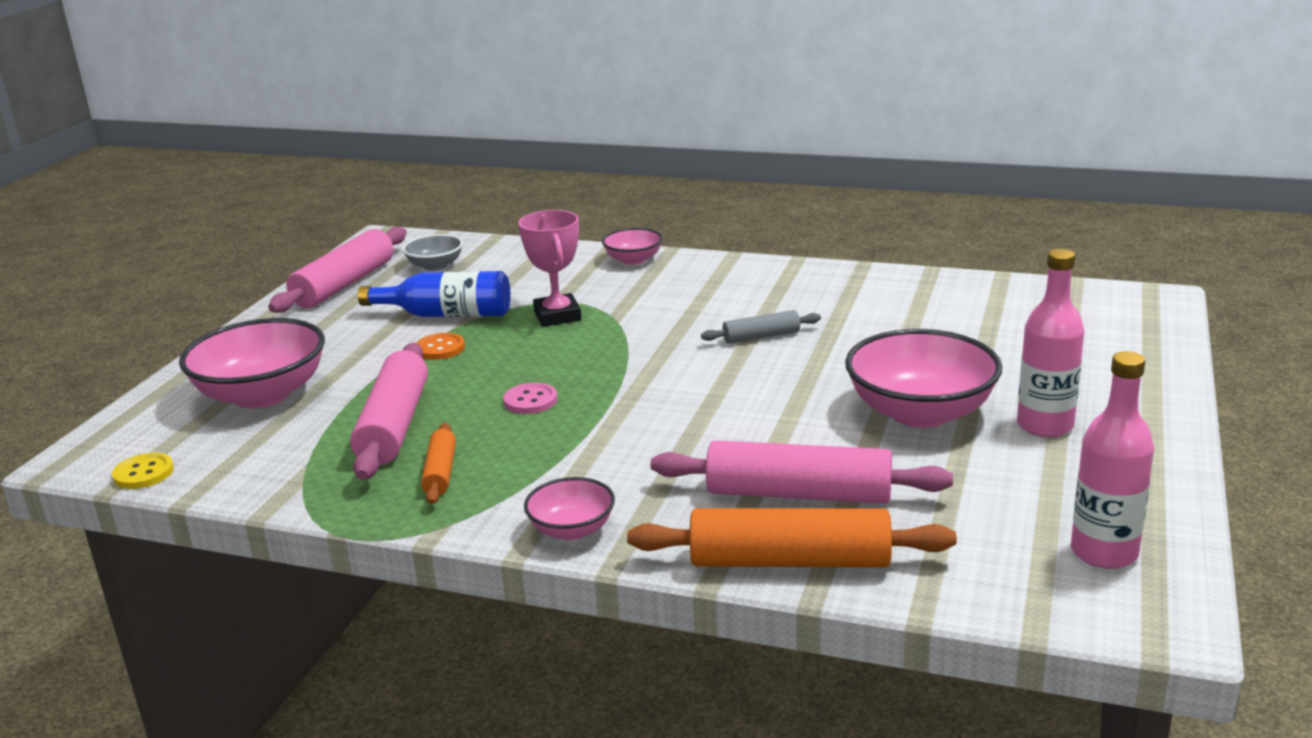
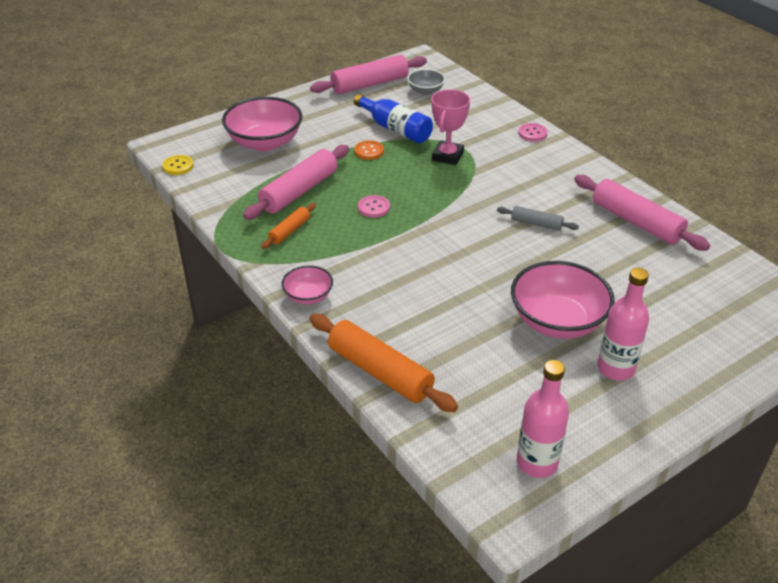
camera: 35 degrees right, 15 degrees up
pink bowl [602,228,663,265] -> pink button [518,123,548,141]
pink rolling pin [651,440,953,504] -> pink rolling pin moved to [574,175,710,251]

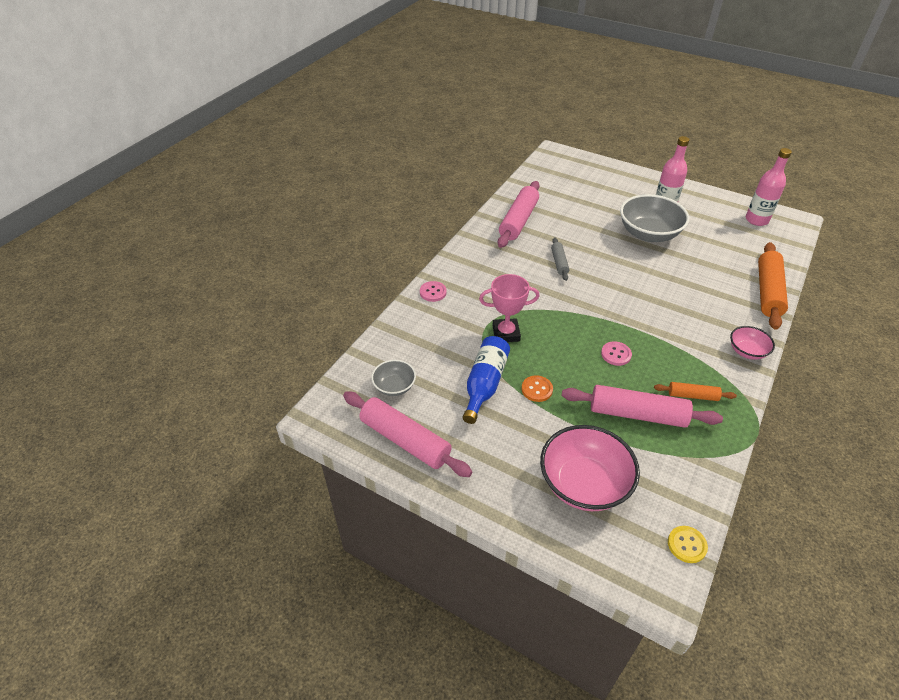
camera: 115 degrees left, 5 degrees up
pink bowl [511,261,615,339] -> grey bowl [620,194,689,242]

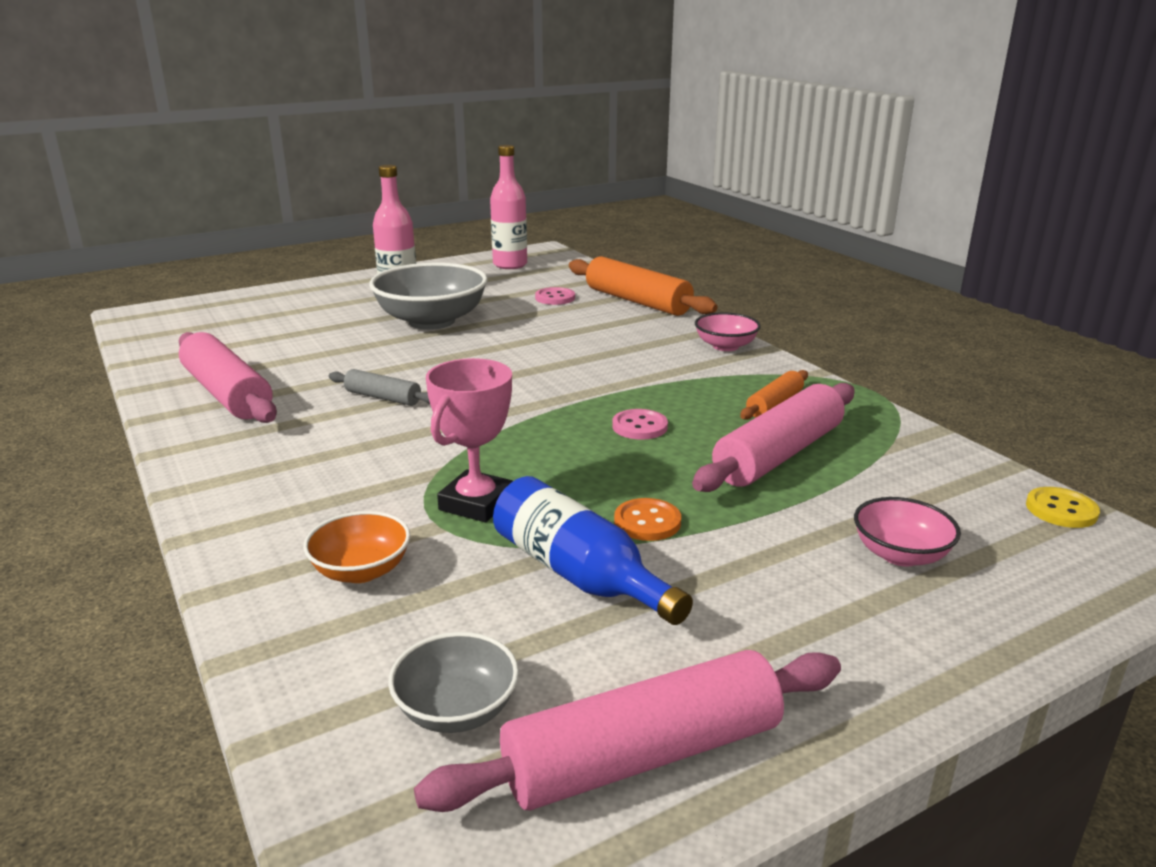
camera: 60 degrees left, 20 degrees down
pink button [420,281,447,302] -> pink button moved to [535,287,575,305]
pink bowl [540,425,640,511] -> pink bowl [854,497,961,567], size x0.53
none -> orange bowl [303,511,410,583]

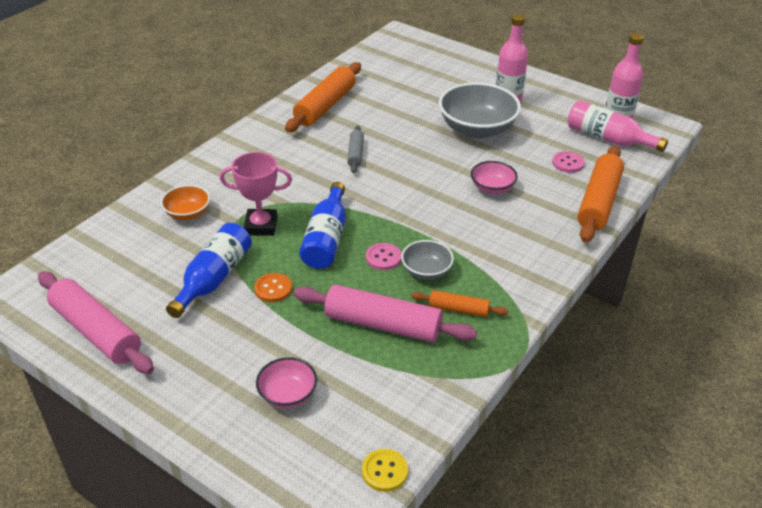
camera: 65 degrees right, 15 degrees up
pink rolling pin [179,332,277,423] -> orange rolling pin [285,62,361,132]
grey bowl [388,632,519,733] -> grey bowl moved to [401,240,454,280]
pink bowl [695,312,761,351] -> pink bowl moved to [471,161,518,194]
none -> blue bottle [299,182,346,269]
none -> pink bottle [568,100,668,152]

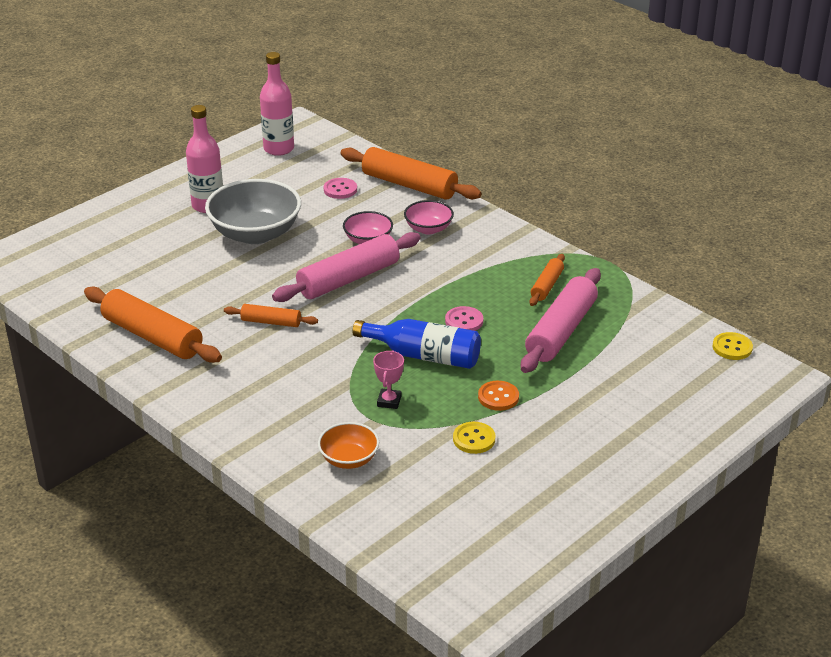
camera: 80 degrees left, 5 degrees down
pink rolling pin [38,272,154,374] -> pink rolling pin moved to [272,232,420,302]
blue bottle [166,223,252,318] -> yellow button [453,422,495,454]
pink trophy [220,152,292,236] -> pink trophy [373,350,404,409], size x0.59
pink bowl [256,357,317,409] -> pink bowl moved to [404,200,454,234]
grey rolling pin [347,125,364,173] -> orange rolling pin [224,304,318,327]
grey bowl [401,240,454,280] -> none
pink bottle [568,100,668,152] -> none

